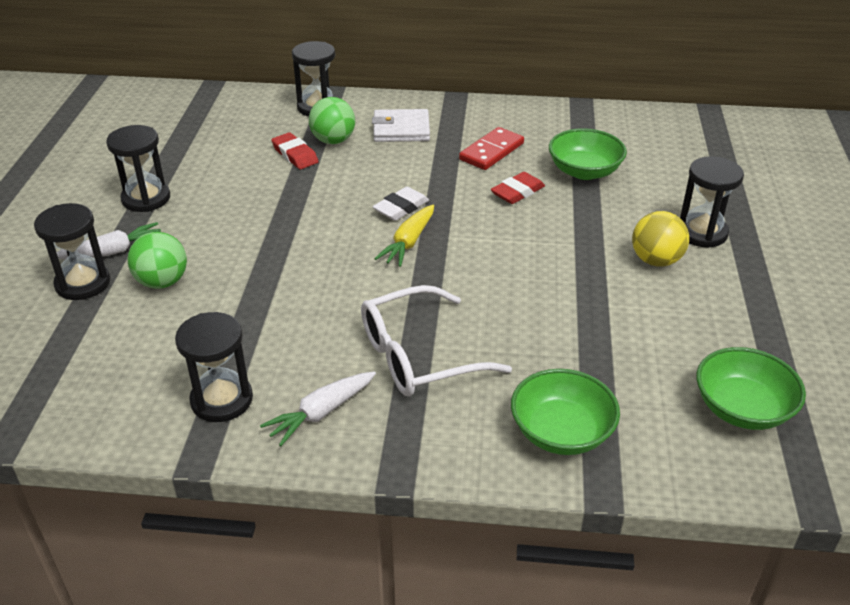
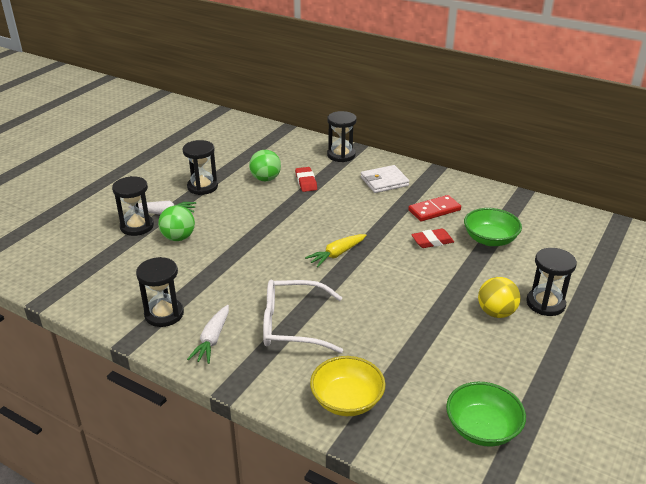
camera: 25 degrees right, 5 degrees down
white carrot [260,371,376,446] -> white carrot turned 60 degrees counterclockwise [187,305,229,364]
green ball [309,97,355,144] -> green ball moved to [249,150,281,181]
white wallet [372,109,430,142] -> white wallet turned 45 degrees counterclockwise [361,165,410,193]
white eraser [372,187,429,221] -> none
green bowl [511,369,620,455] -> yellow bowl [310,356,386,416]

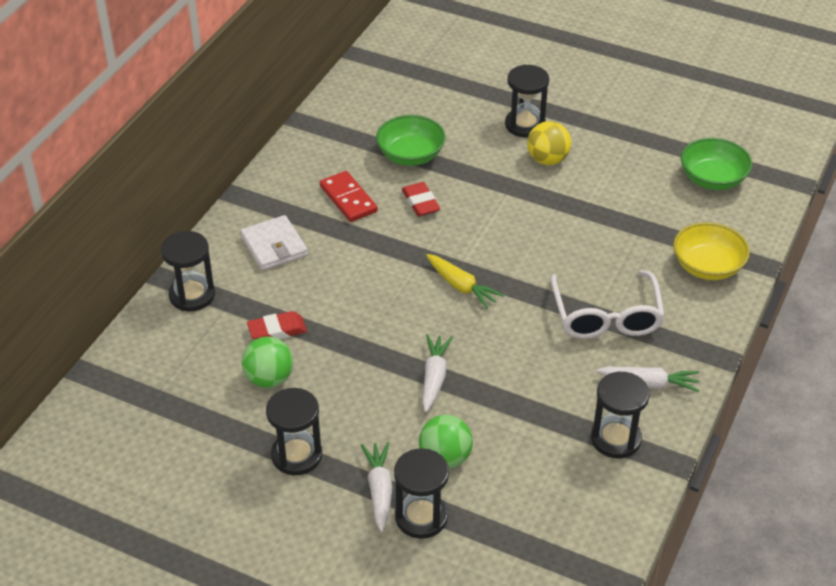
camera: 95 degrees left, 10 degrees up
none -> white carrot [422,334,453,412]

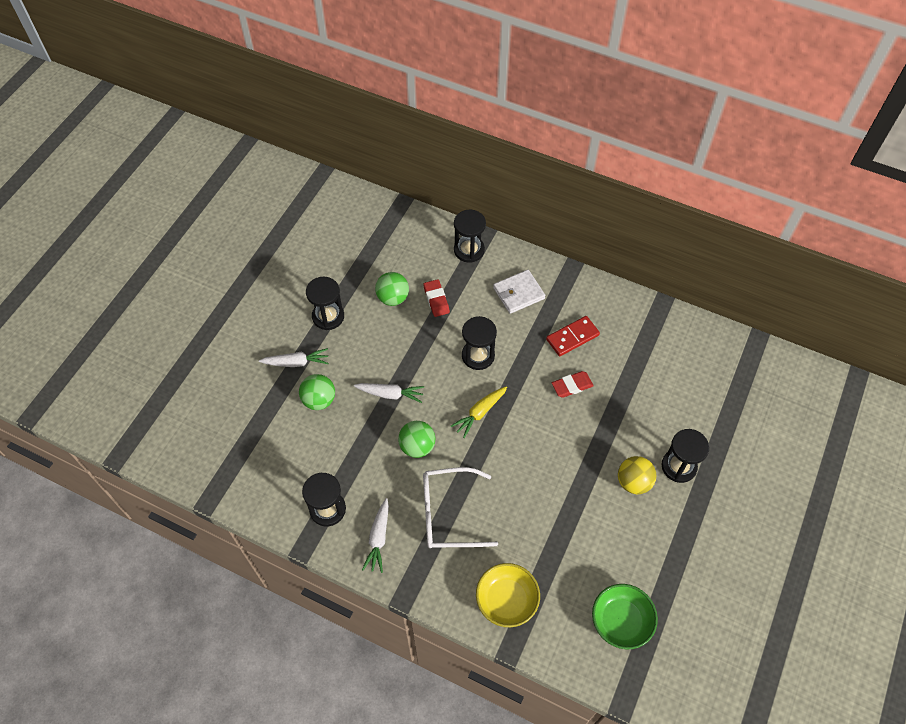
camera: 90 degrees right, 15 degrees up
green bowl [376,115,446,166] -> none
black hourglass [394,448,449,539] -> black hourglass moved to [462,316,497,370]
none -> green ball [398,421,435,458]

